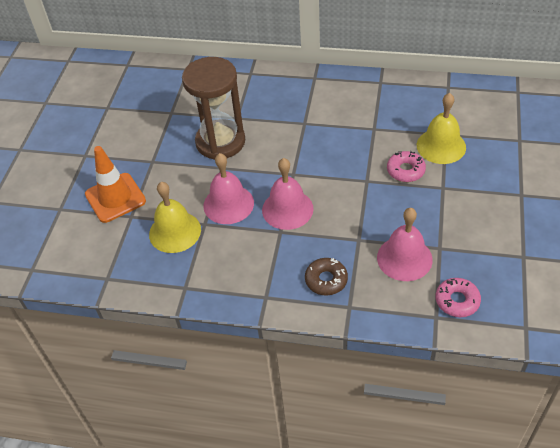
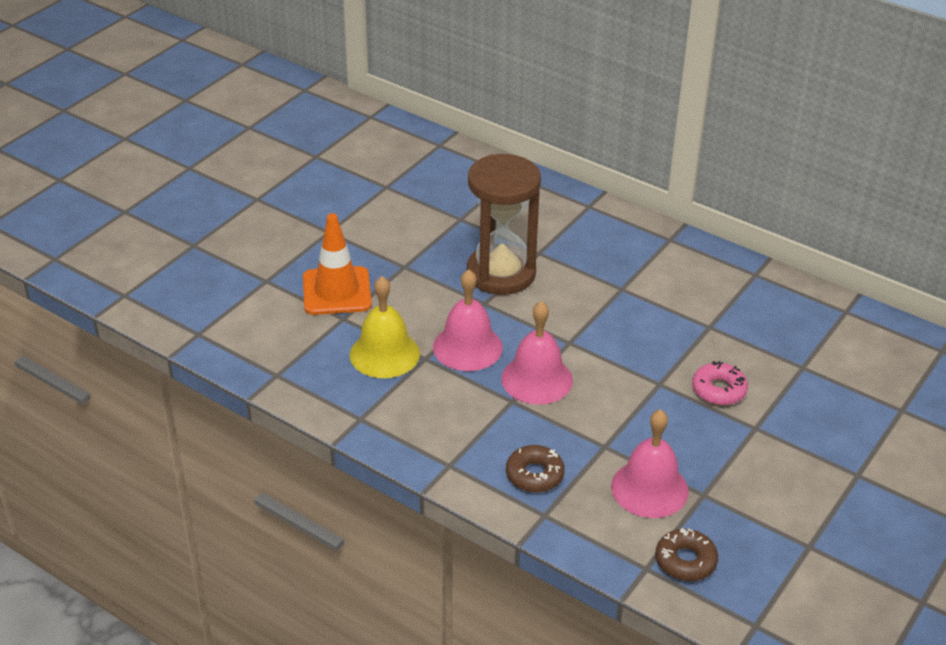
camera: 20 degrees right, 10 degrees down
yellow bell [417,93,466,164] -> none
pink donut [435,278,481,317] -> brown donut [655,528,718,581]

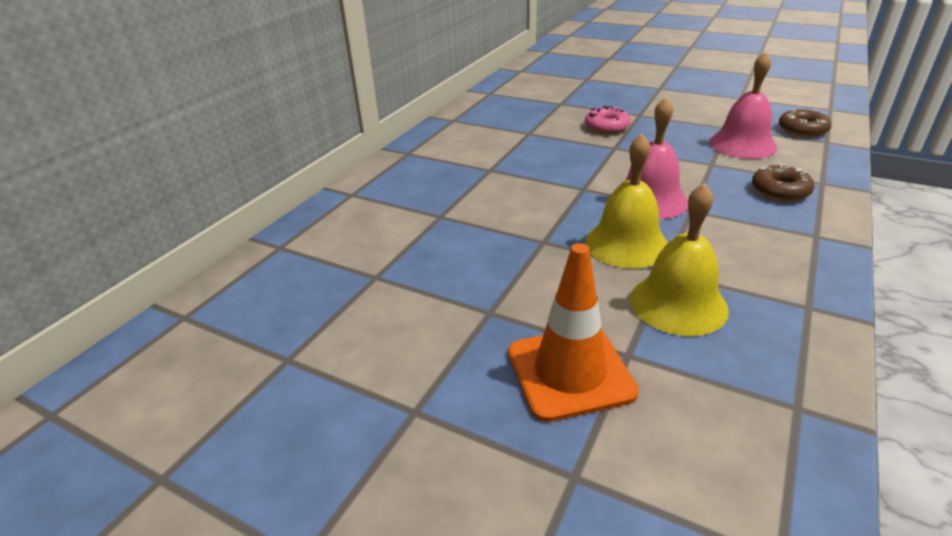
camera: 95 degrees left, 5 degrees down
pink bell [433,269,503,371] -> yellow bell [585,134,668,269]
brown hourglass [467,154,541,295] -> none

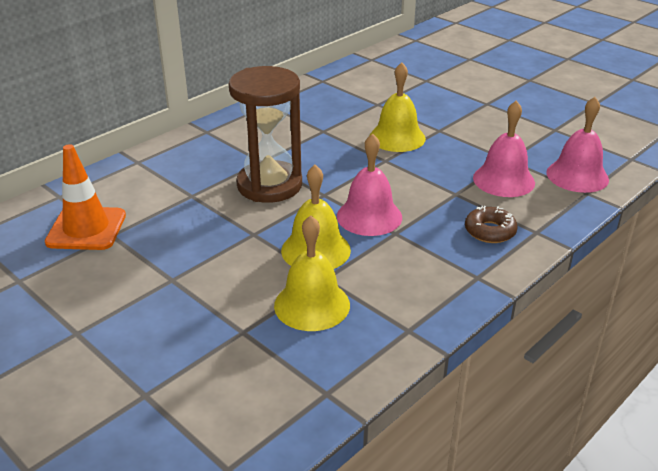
camera: 15 degrees right, 0 degrees up
orange traffic cone [508,243,639,422] -> orange traffic cone moved to [45,144,126,250]
pink donut [585,106,631,134] -> yellow bell [370,62,426,152]
brown donut [779,109,831,137] -> pink bell [546,97,609,193]
none -> brown hourglass [229,66,302,203]

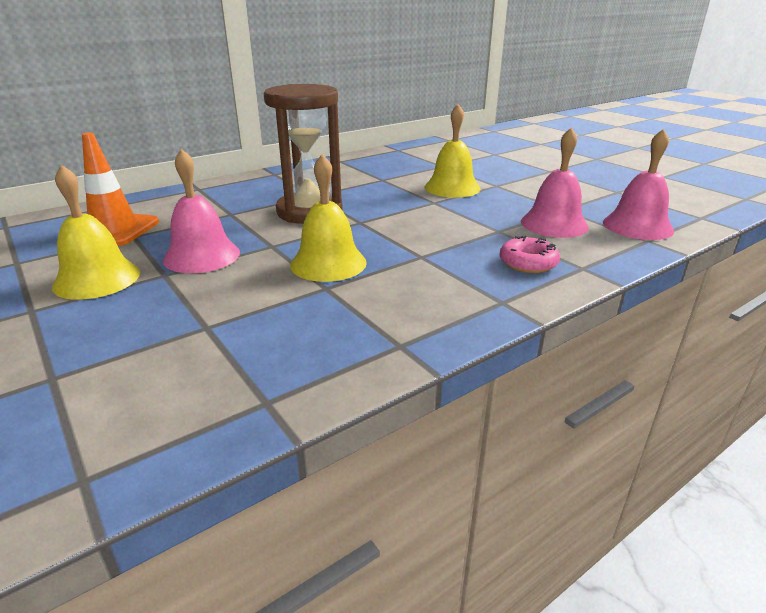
camera: 10 degrees right, 5 degrees down
yellow bell [274,215,350,331] -> yellow bell moved to [52,164,140,300]
pink bell [337,133,402,236] -> pink bell moved to [163,149,240,273]
brown donut [465,206,518,243] -> pink donut [500,236,560,273]

